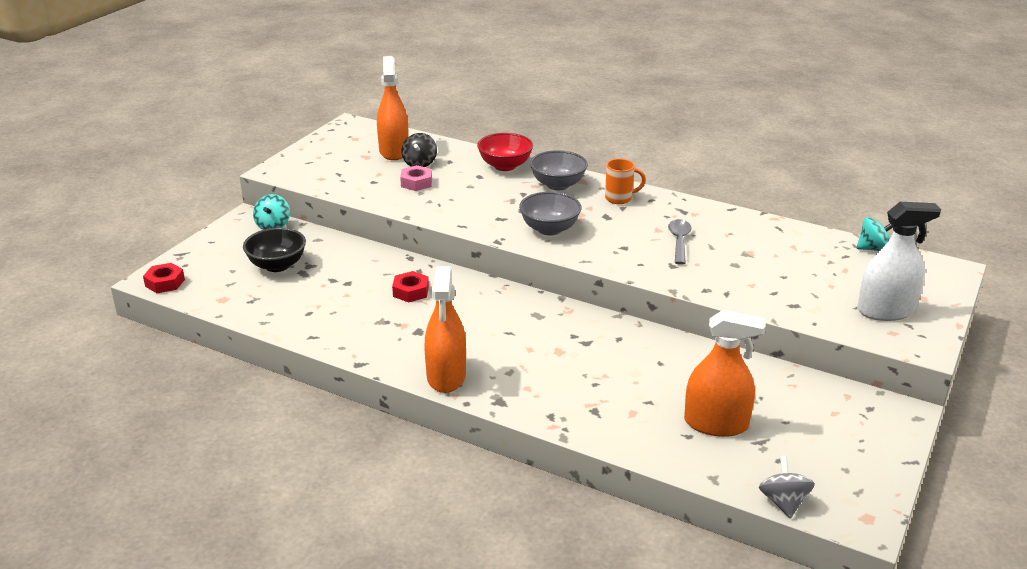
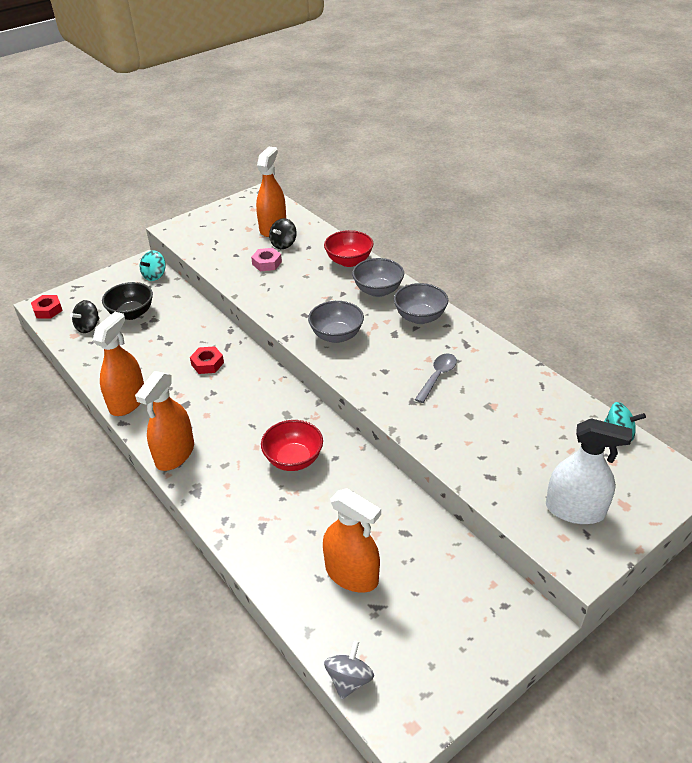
camera: 25 degrees right, 10 degrees up
orange mug [605,159,646,204] -> grey bowl [394,283,448,324]
none -> black spinning top [70,300,99,333]
none -> orange spray bottle [93,312,144,416]
none -> red bowl [261,420,323,471]

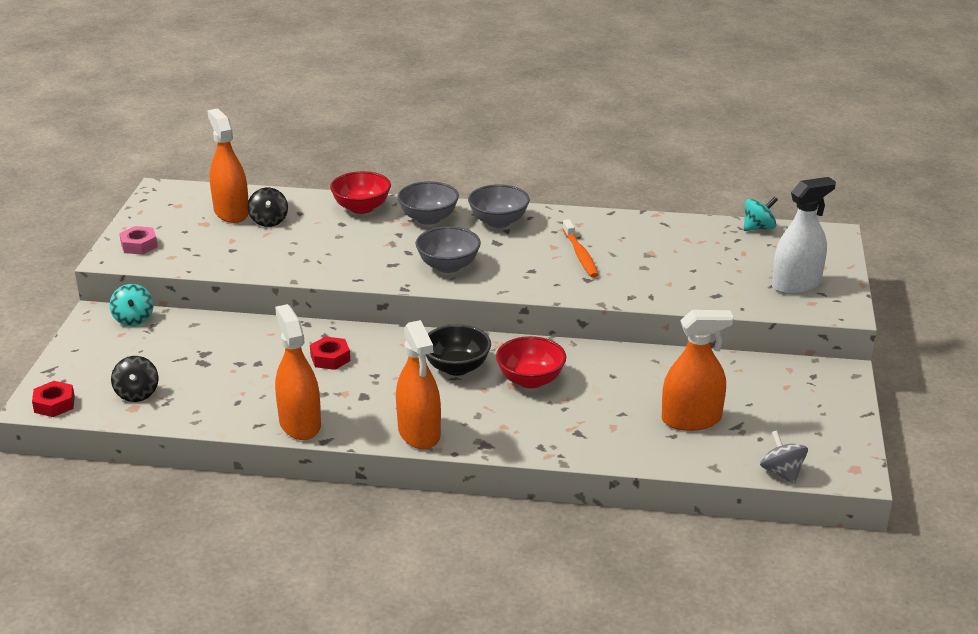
camera: 45 degrees left, 10 degrees down
black bowl [102,282,153,320] -> black bowl moved to [426,324,491,376]
pink nut [251,248,282,271] -> pink nut moved to [119,226,158,255]
grey spoon [415,353,457,403] -> orange toothbrush [563,219,599,278]

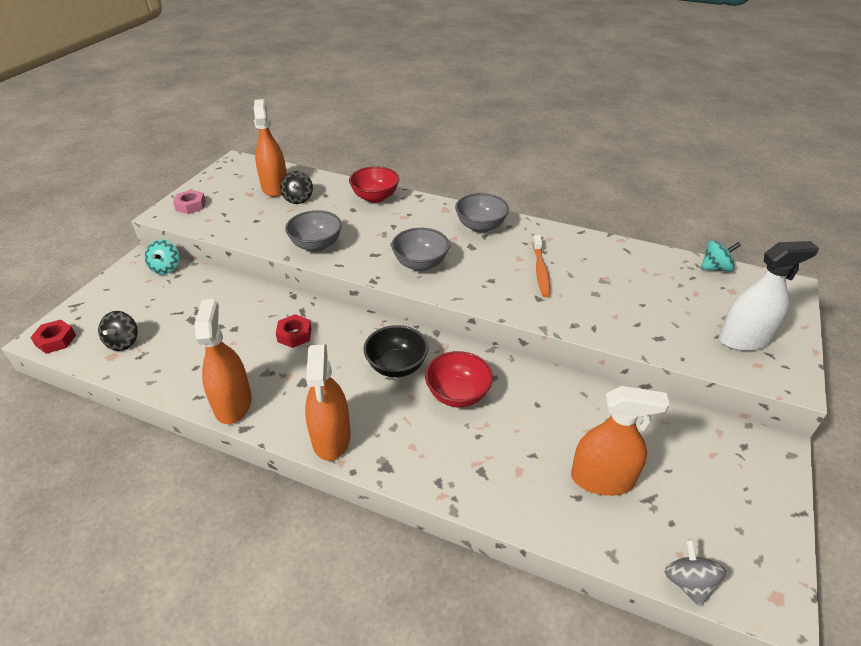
camera: 15 degrees right, 10 degrees up
grey bowl [397,181,459,225] -> grey bowl moved to [285,210,342,252]

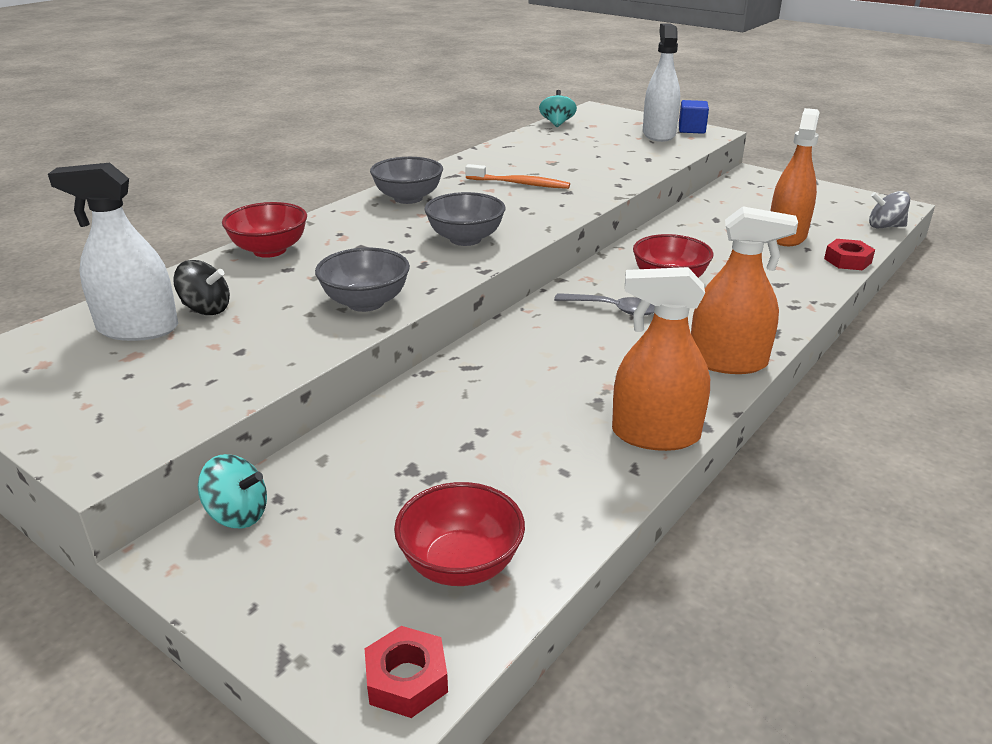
camera: 75 degrees left, 10 degrees down
black spinning top [98,311,138,351] -> red bowl [394,482,525,586]
pink nut [173,190,206,214] -> none
orange spray bottle [254,99,287,197] -> white spray bottle [48,163,178,341]
red nut [276,314,312,348] -> red nut moved to [824,239,875,270]
black bowl [363,325,428,377] -> grey spoon [554,293,655,316]
none -> blue cube [679,100,709,134]

